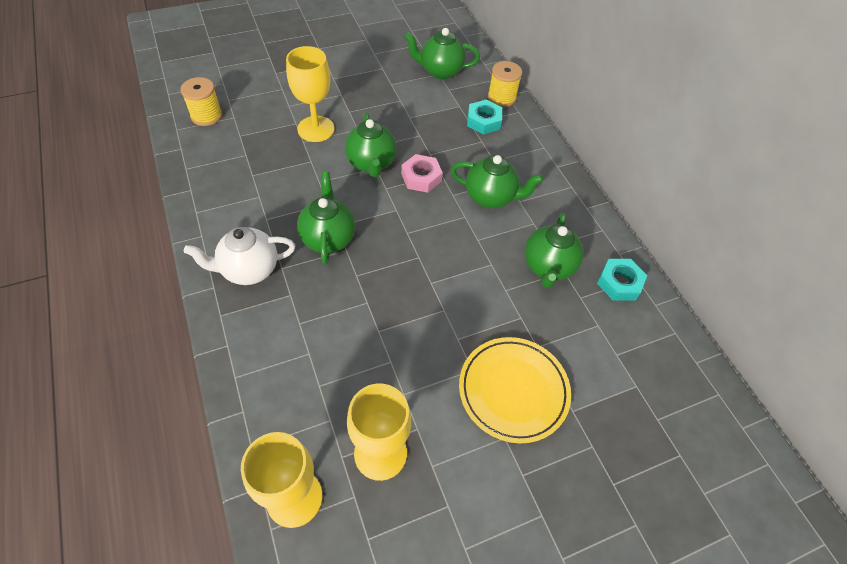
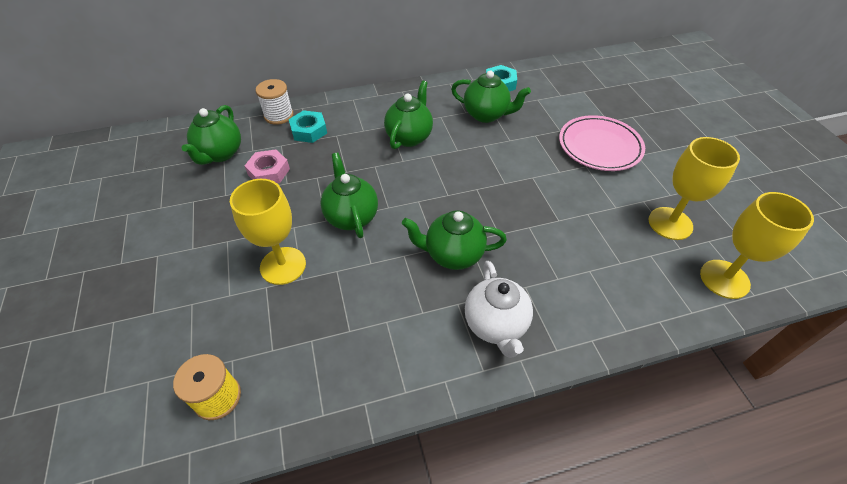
camera: 80 degrees left, 5 degrees down
green teapot [345,112,397,177] -> green teapot turned 105 degrees counterclockwise [321,152,378,238]
pink nut [401,154,443,193] -> pink nut moved to [245,149,290,183]
yellow plate [459,337,571,443] -> pink plate [559,115,645,171]
yellow spool [488,61,522,107] -> white spool [256,79,293,125]

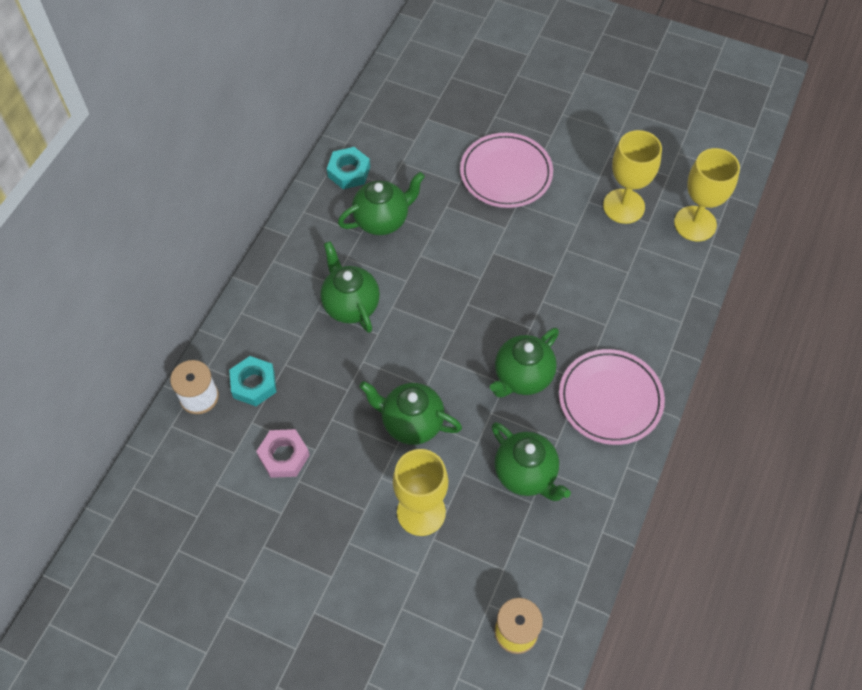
camera: 50 degrees left, 10 degrees up
green teapot [181,105,241,165] -> green teapot moved to [491,422,571,501]
white teapot [465,261,533,358] -> pink plate [559,349,665,445]

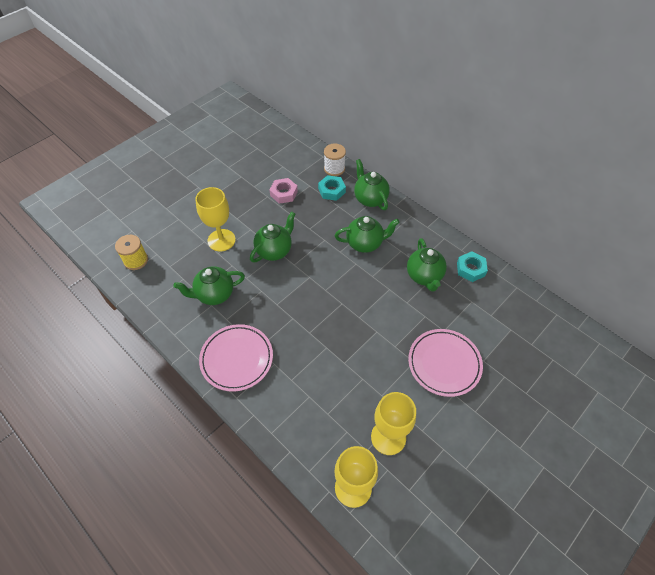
camera: 110 degrees right, 5 degrees down
green teapot [490,328,559,397] -> green teapot moved to [354,159,390,210]

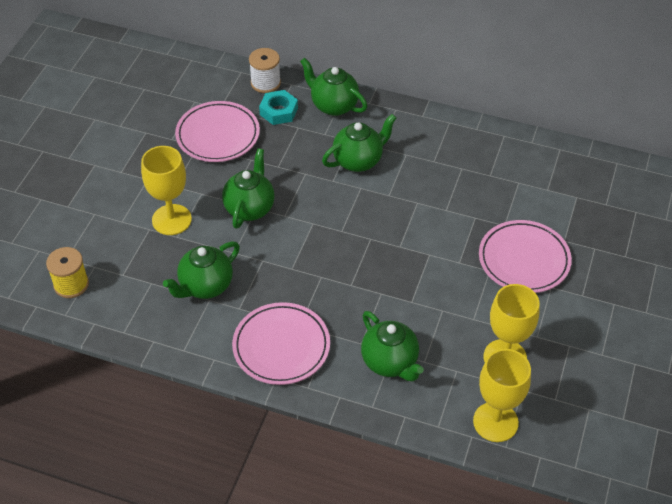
camera: 25 degrees left, 5 degrees down
pink nut [270,178,298,204] -> pink plate [175,101,260,162]
green teapot [407,238,447,292] -> green teapot moved to [361,311,424,382]
turquoise nut [457,251,488,282] -> none

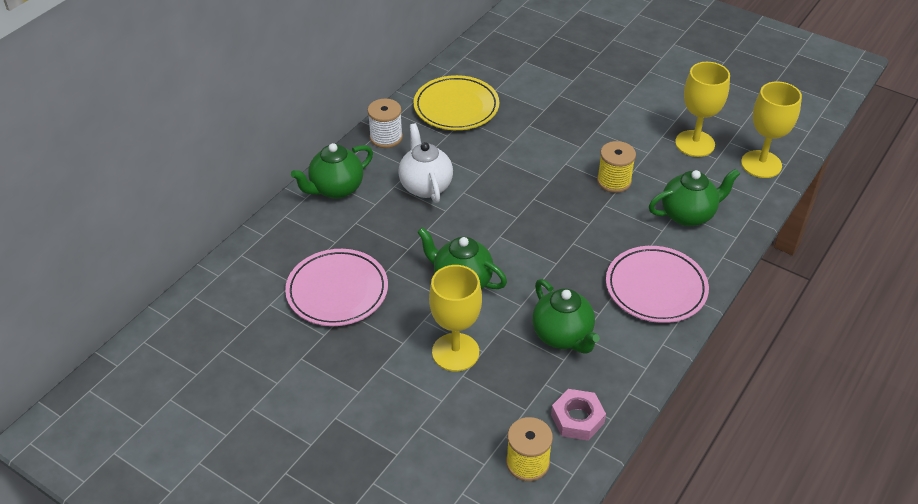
camera: 75 degrees left, 5 degrees down
white spool [249,48,281,93] -> white spool moved to [368,99,403,148]
turquoise nut [259,90,298,125] -> none
green teapot [322,114,396,172] -> white teapot [398,123,453,203]
pink plate [479,220,572,293] -> none
none -> yellow plate [414,75,499,130]
none -> pink nut [551,389,606,441]
none -> yellow spool [597,141,636,193]

